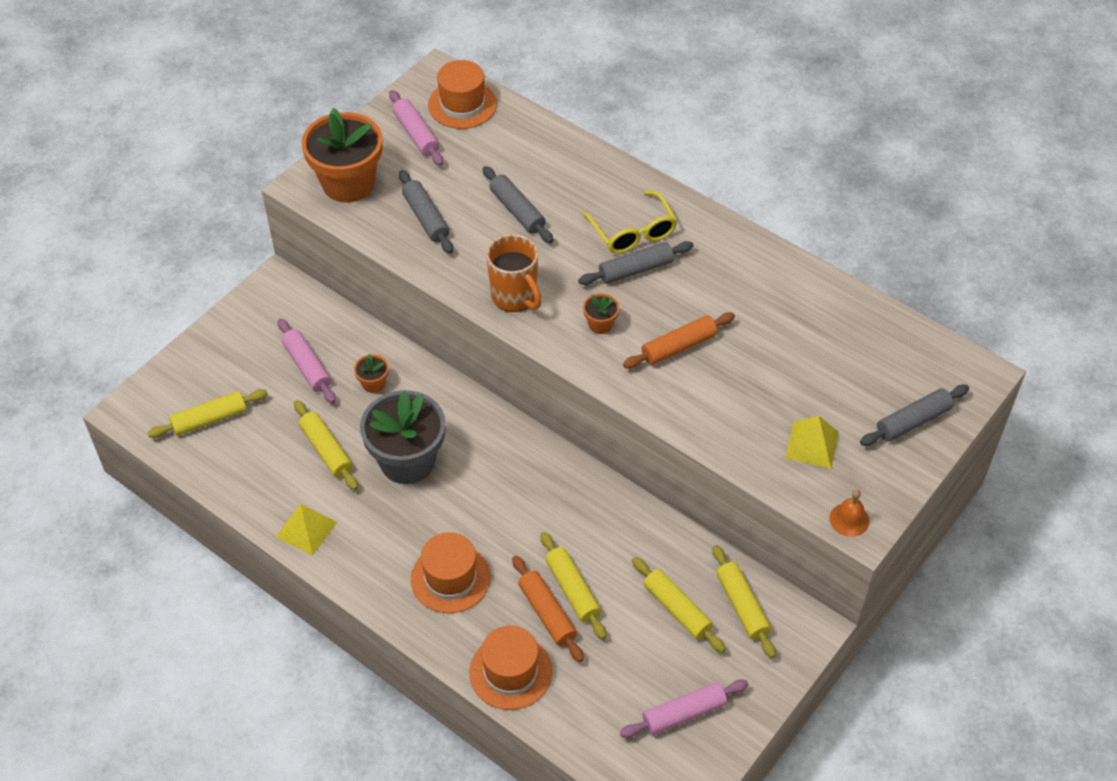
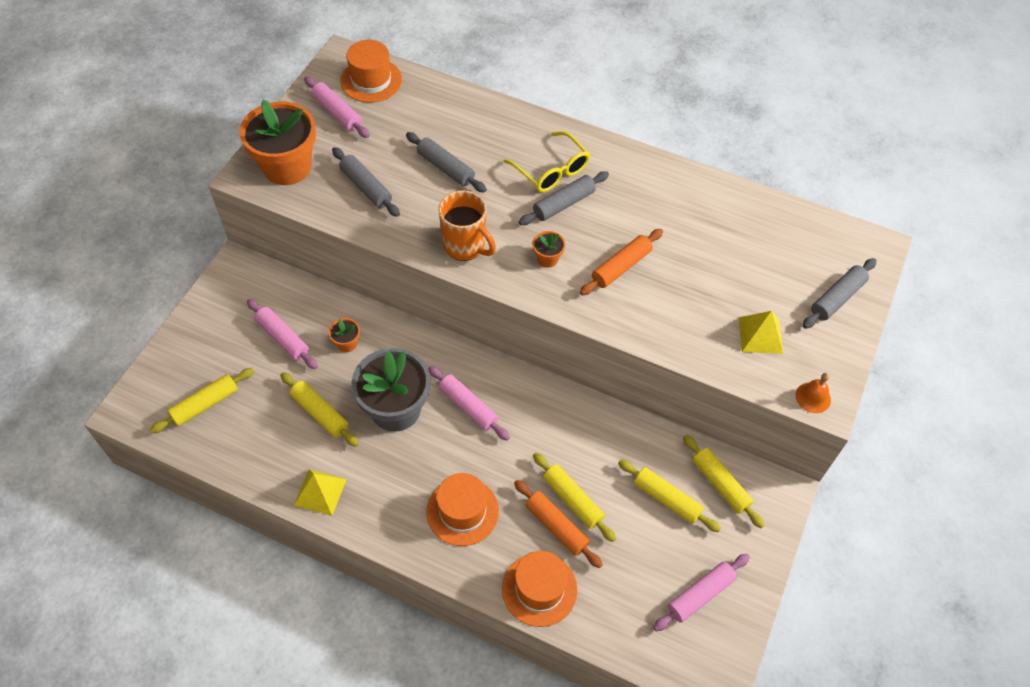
camera: 15 degrees left, 5 degrees up
none -> pink rolling pin [428,366,510,441]

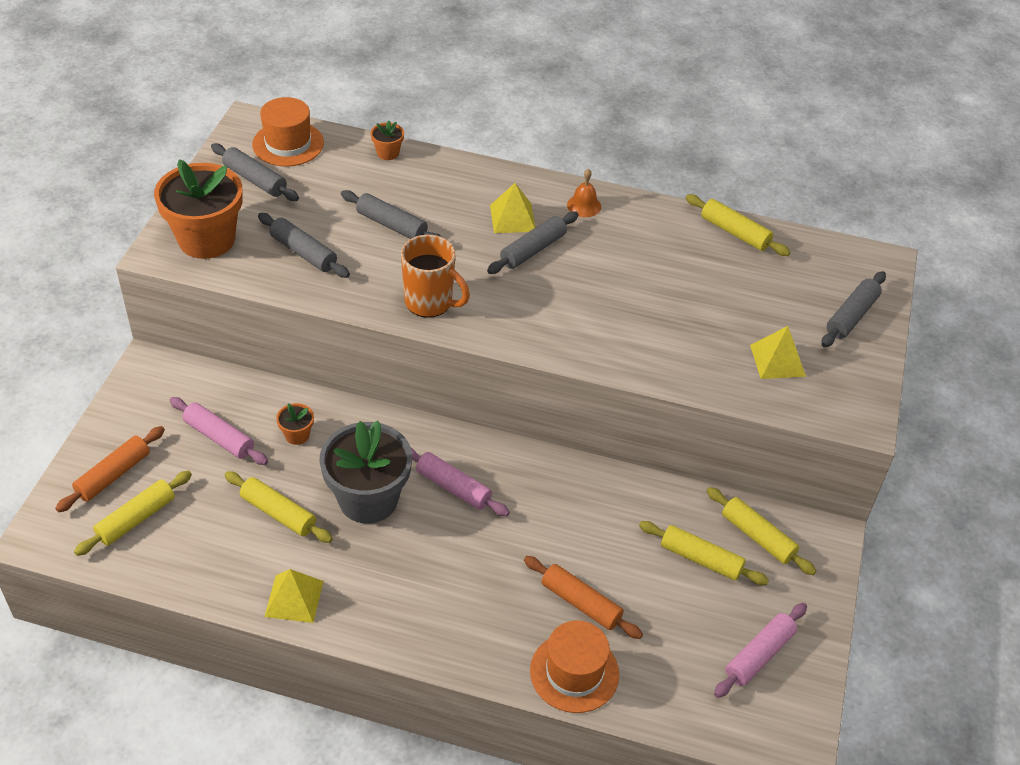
camera: 10 degrees left, 10 degrees down
pink rolling pin [304,76,370,138] -> grey rolling pin [211,143,299,201]
orange hat [426,473,499,546] -> none
yellow glasses [504,131,590,192] -> yellow pyramid [490,183,536,233]
orange flower pot [532,231,565,268] -> orange flower pot moved to [371,120,404,160]
yellow rolling pin [533,453,616,542] -> yellow rolling pin moved to [686,194,790,256]
orange rolling pin [580,229,663,295] -> orange rolling pin moved to [55,426,165,512]
orange bell [795,373,831,413] -> orange bell moved to [567,169,601,217]

